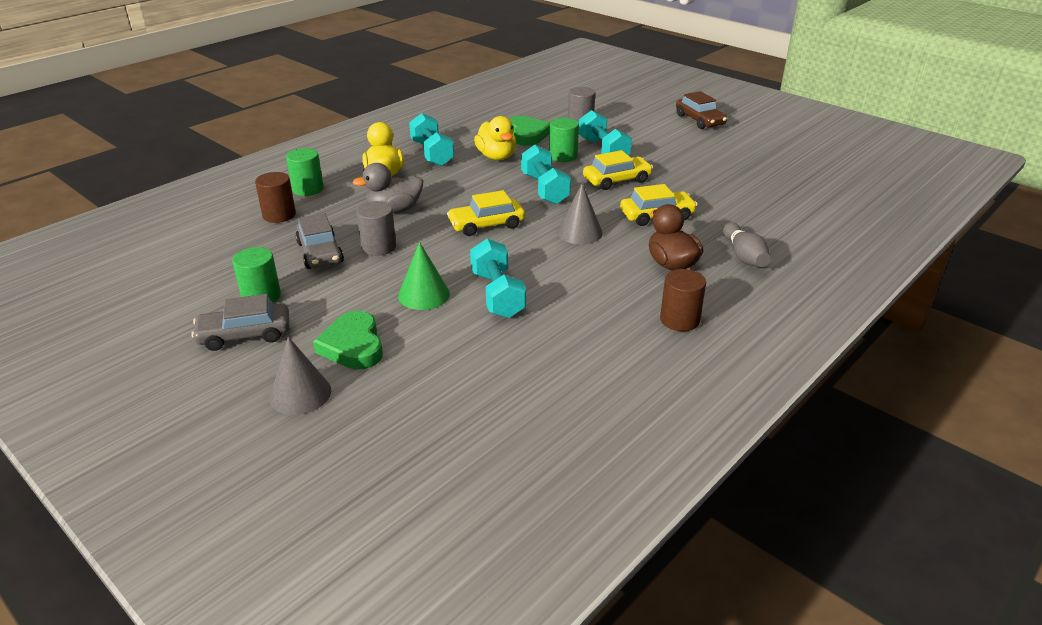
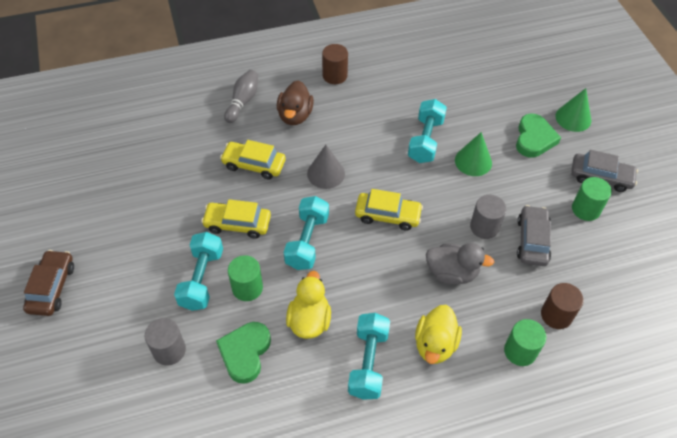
camera: 150 degrees left, 20 degrees up
grey cone [269,337,331,415] -> green cone [555,88,591,132]

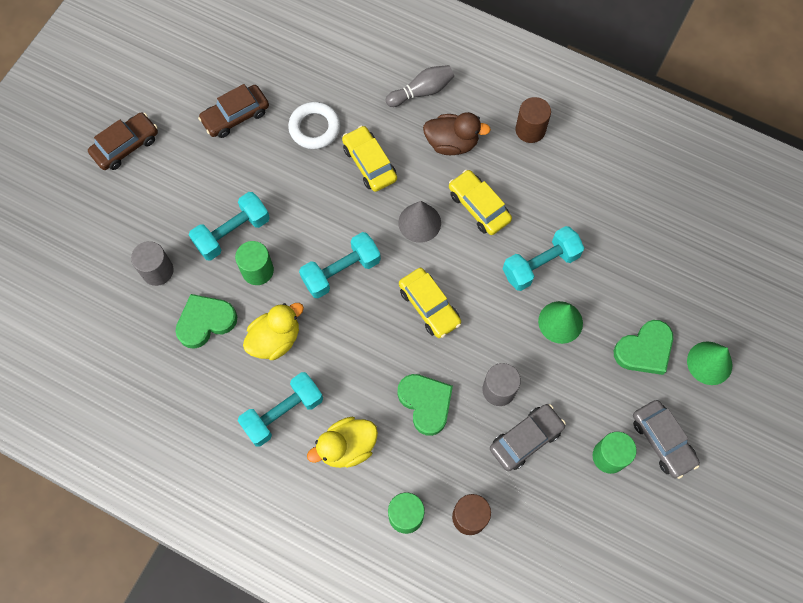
camera: 45 degrees right, 15 degrees up
yellow car [201,199,271,239] -> yellow car moved to [449,170,512,235]
brown duck [277,80,314,125] -> brown duck turned 135 degrees counterclockwise [423,112,491,155]
grey duck [426,243,494,284] -> green heart [397,374,453,436]
none -> brown car [198,84,269,138]
none -> white ring [288,102,340,149]

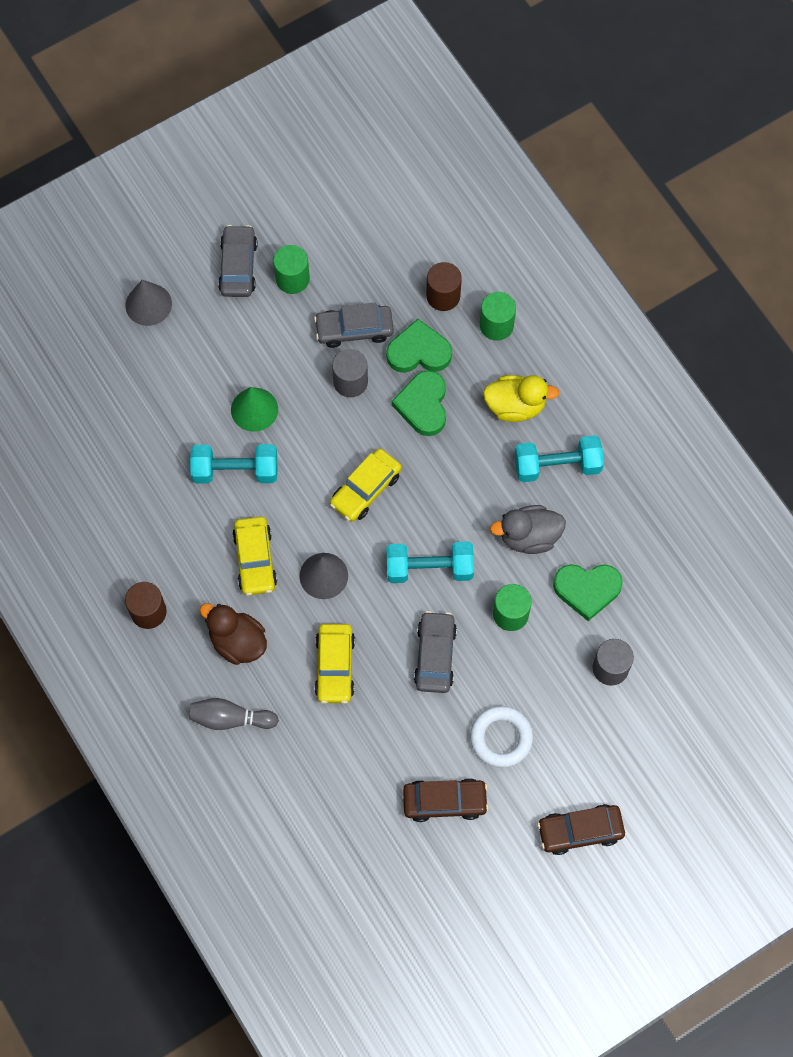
camera: 150 degrees left, 0 degrees up
turquoise dumbbell [189,192,270,261] -> none
yellow duck [243,303,304,360] -> grey duck [490,505,566,554]
white ring [288,102,340,149] -> white ring moved to [470,706,533,768]
yellow car [399,268,461,338] -> yellow car turned 135 degrees counterclockwise [330,448,402,522]
green heart [614,320,673,375] -> green heart moved to [386,319,452,373]
green cone [687,341,732,385] -> grey cone [126,280,172,326]
none -> grey car [414,611,457,693]

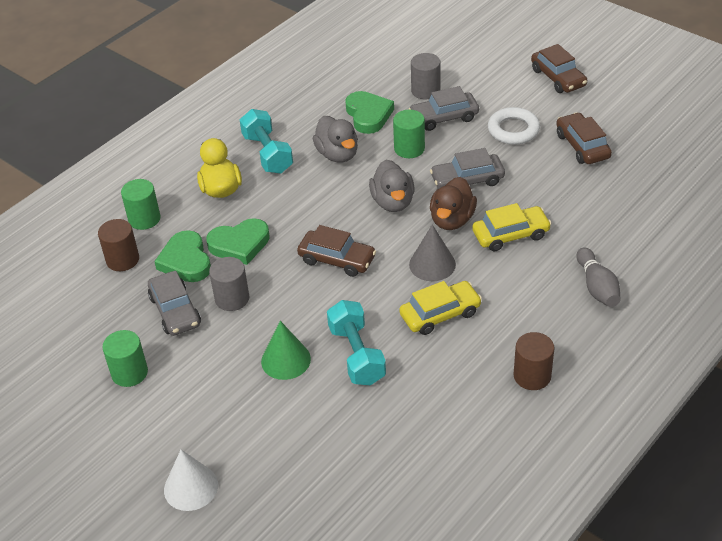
camera: 105 degrees left, 25 degrees down
grey cone [126,280,172,326] -> white cone [164,450,218,511]
brown duck [199,603,267,665] -> brown duck moved to [430,177,477,230]
grey car [218,225,257,297] -> grey car moved to [409,86,479,131]
yellow car [330,448,402,522] -> brown car [297,225,376,277]
turquoise dumbbell [386,541,474,583] -> grey duck [369,160,415,212]

